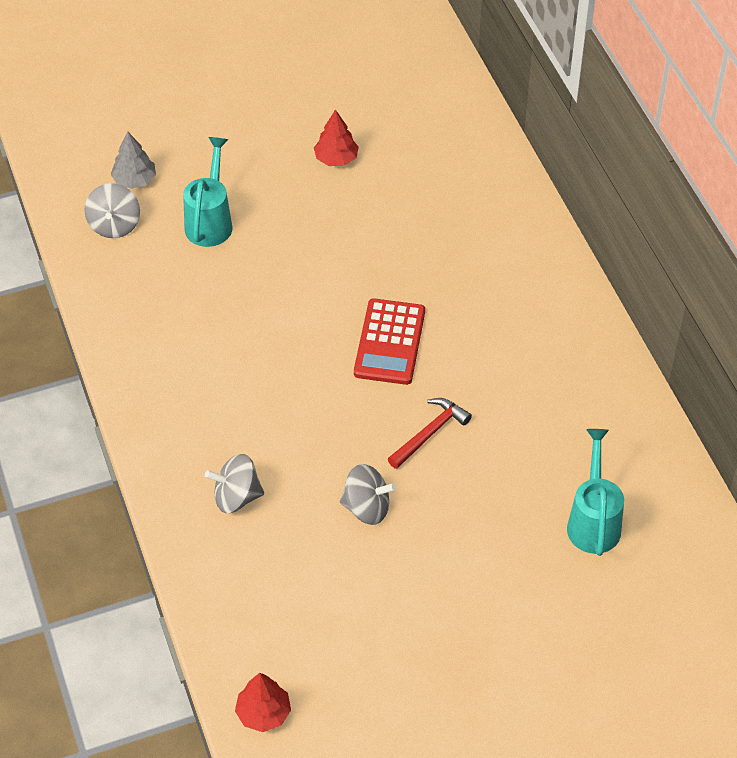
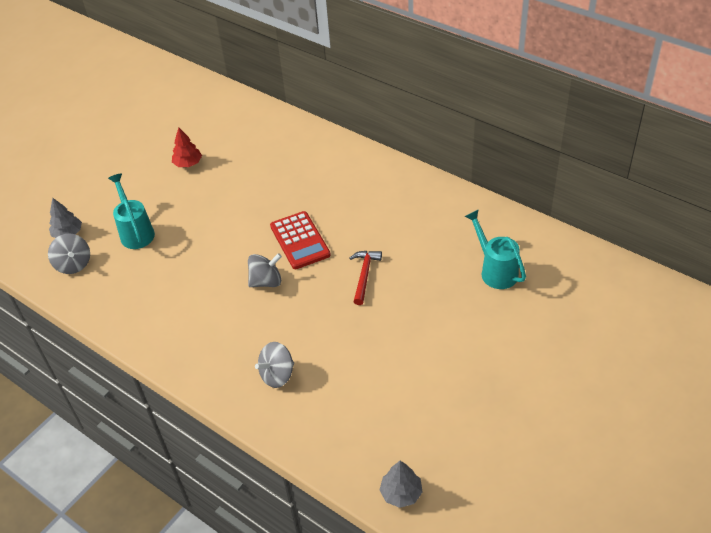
camera: 30 degrees left, 5 degrees down
red tree [235,673,291,732] -> grey tree [379,461,423,508]
grey spinning top [340,464,396,525] -> grey spinning top moved to [248,253,282,287]

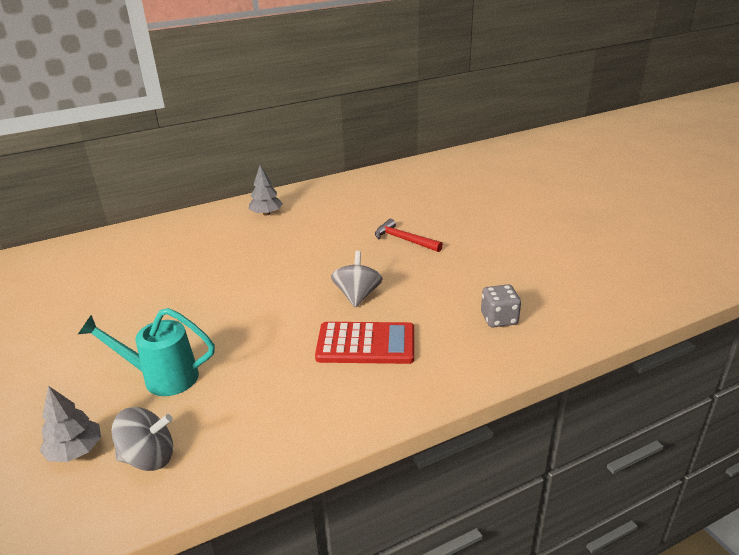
camera: 65 degrees left, 15 degrees down
red tree [172,127,202,167] -> none
grey spinning top [255,342,294,388] -> grey dice [481,284,521,328]
red calculator [270,211,331,269] -> red calculator moved to [315,322,414,364]
grey tree [379,461,423,508] -> grey tree moved to [249,165,283,216]
turquoise watering can [465,209,526,289] -> none

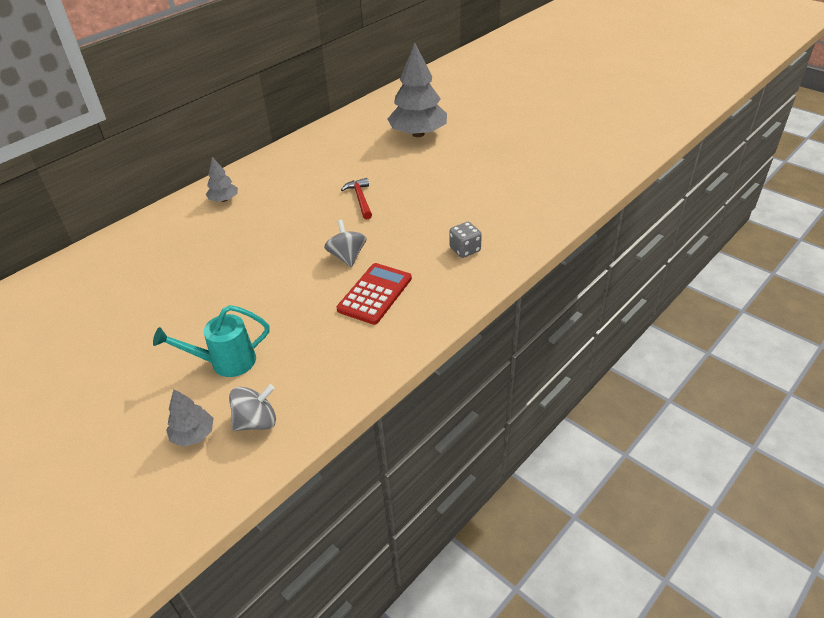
camera: 20 degrees left, 10 degrees up
red calculator [315,322,414,364] -> red calculator turned 45 degrees counterclockwise [336,263,412,325]
red hammer [375,219,443,252] -> red hammer turned 60 degrees clockwise [341,178,372,220]
none -> grey tree [387,43,447,137]

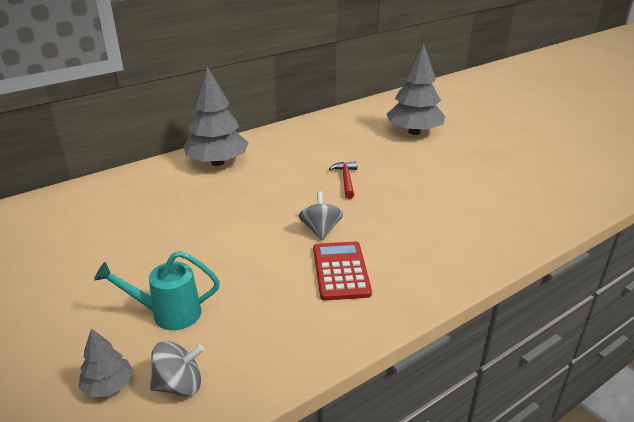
camera: 10 degrees right, 10 degrees down
grey tree [206,157,238,202] -> grey tree [184,66,249,166], size x2.09
red calculator [336,263,412,325] -> red calculator turned 45 degrees counterclockwise [313,241,372,301]
grey dice [449,222,482,258] -> none

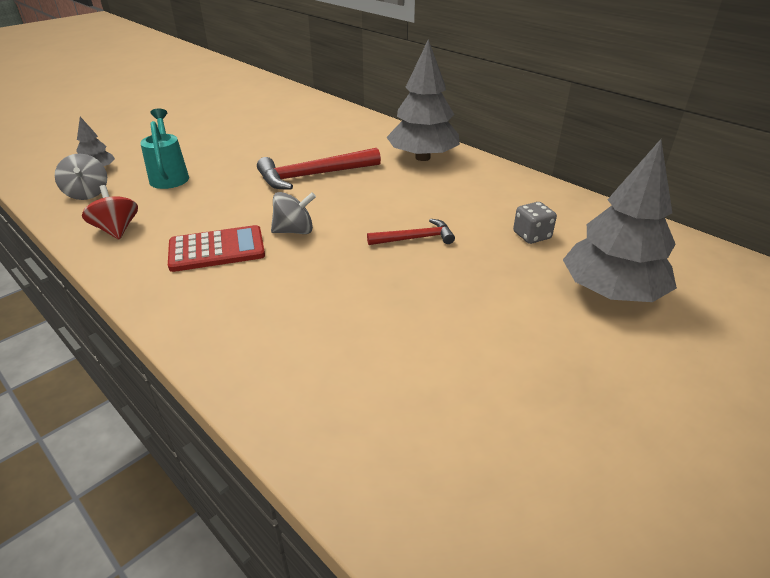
camera: 80 degrees right, 5 degrees up
none -> red spinning top [82,185,138,239]
none -> red hammer [257,148,381,190]
none -> grey dice [513,202,557,244]

